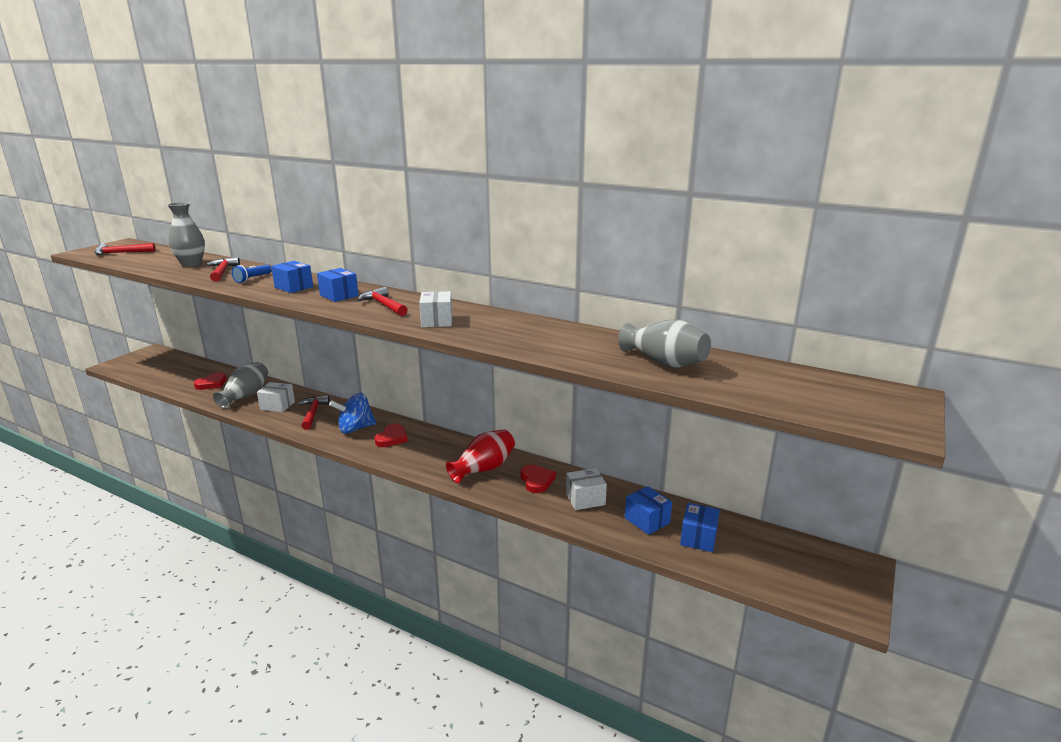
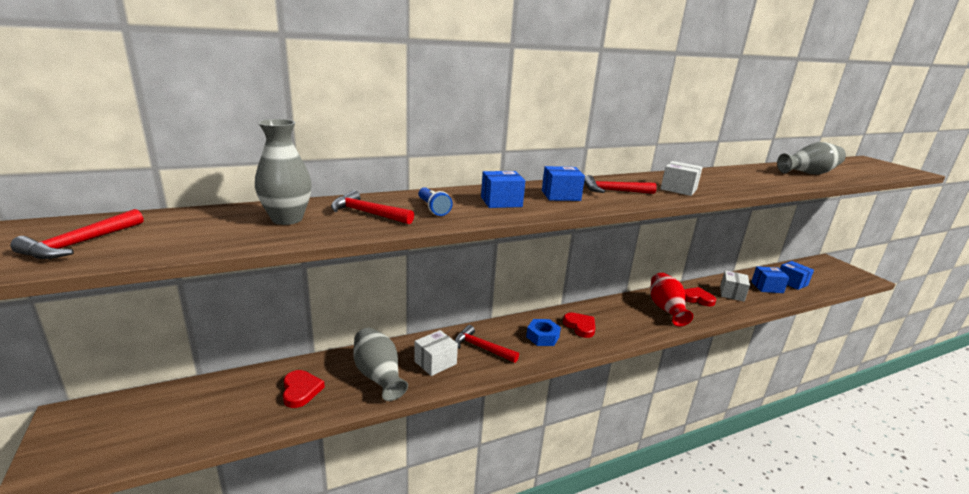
camera: 55 degrees left, 0 degrees up
blue spinning top [329,393,376,434] -> blue nut [526,319,561,346]

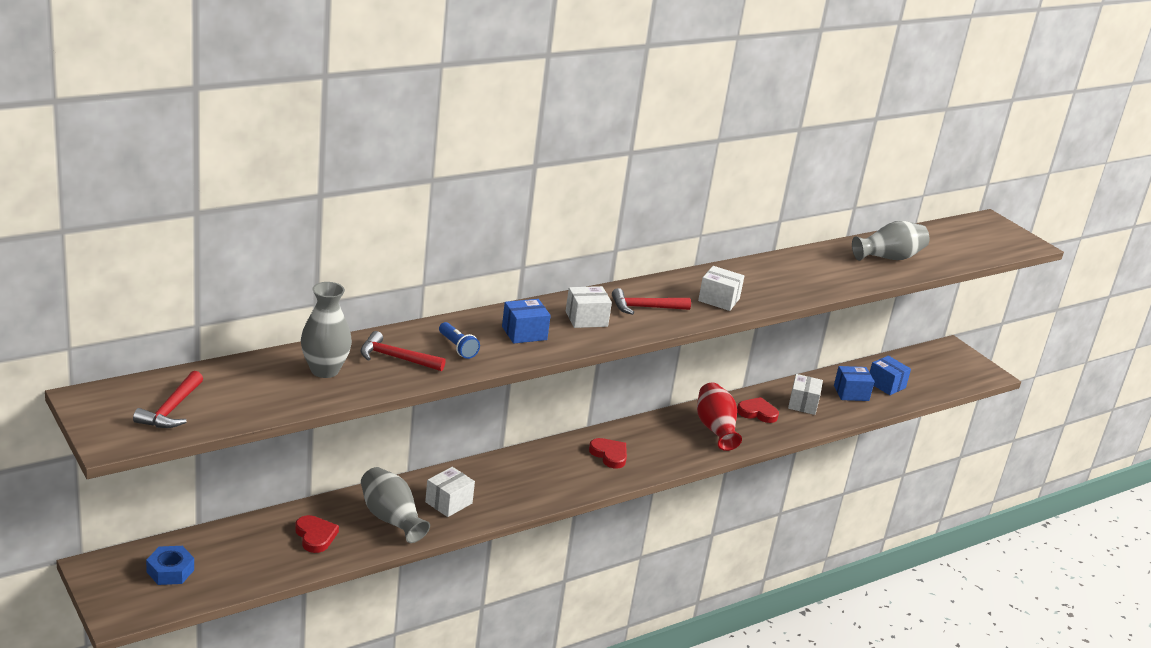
camera: 10 degrees left, 5 degrees up
red hammer [455,325,519,363] -> none
blue nut [526,319,561,346] -> blue nut moved to [146,546,194,585]
blue box [542,166,585,201] -> white box [566,286,612,328]

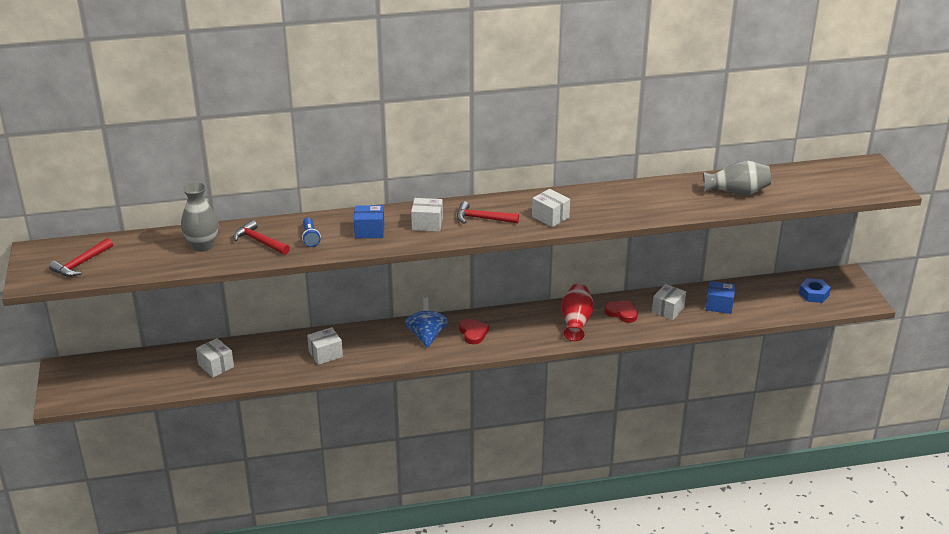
camera: 25 degrees right, 5 degrees up
blue nut [146,546,194,585] -> blue nut moved to [799,278,831,303]
red heart [295,515,339,553] -> white box [196,338,234,378]
grey vase [361,467,430,543] -> none
blue box [870,356,911,395] -> none
none -> blue spinning top [405,297,448,348]

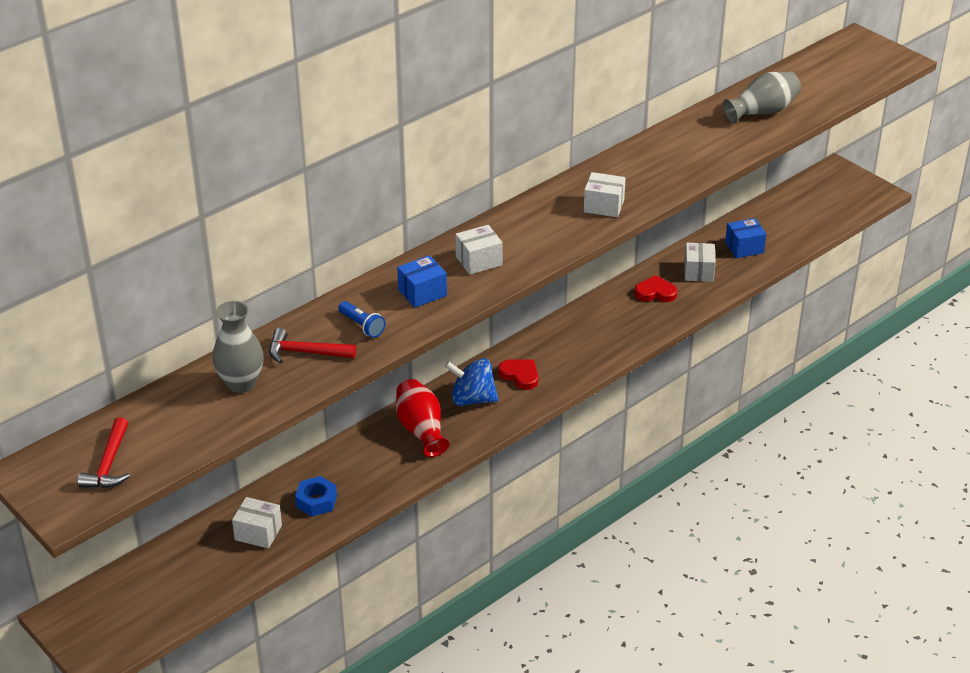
camera: 30 degrees left, 5 degrees up
white box [307,327,343,365] -> none
blue spinning top [405,297,448,348] -> blue spinning top turned 45 degrees counterclockwise [445,358,499,406]
red hammer [457,201,519,224] -> none
red vase [561,284,594,341] -> red vase moved to [396,379,449,457]
blue nut [799,278,831,303] -> blue nut moved to [295,476,337,517]

